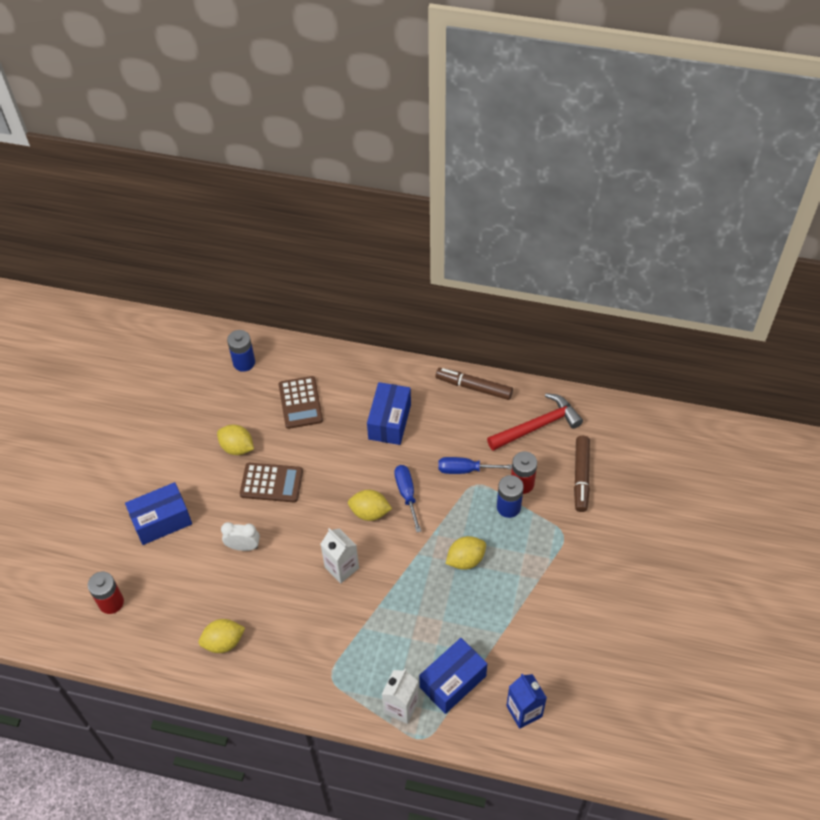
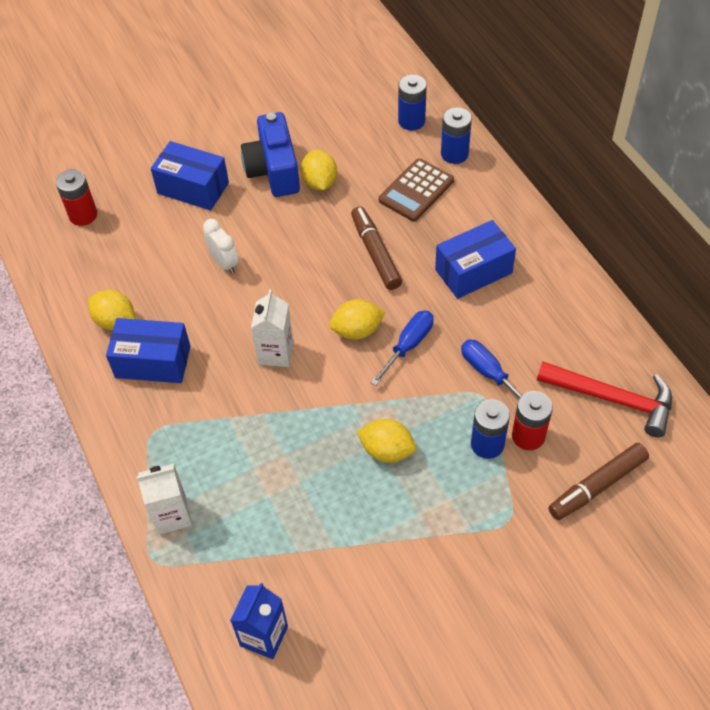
camera: 50 degrees right, 0 degrees up
brown calculator [240,463,303,502] -> none
yellow lemon [348,490,392,521] -> yellow lemon turned 75 degrees counterclockwise [329,299,386,340]
blue box [419,638,487,714] -> blue box moved to [106,318,191,383]
brown marker [436,368,513,400] -> brown marker moved to [351,206,402,290]
none -> blue camera [241,112,300,197]
none -> blue battery [441,107,472,164]

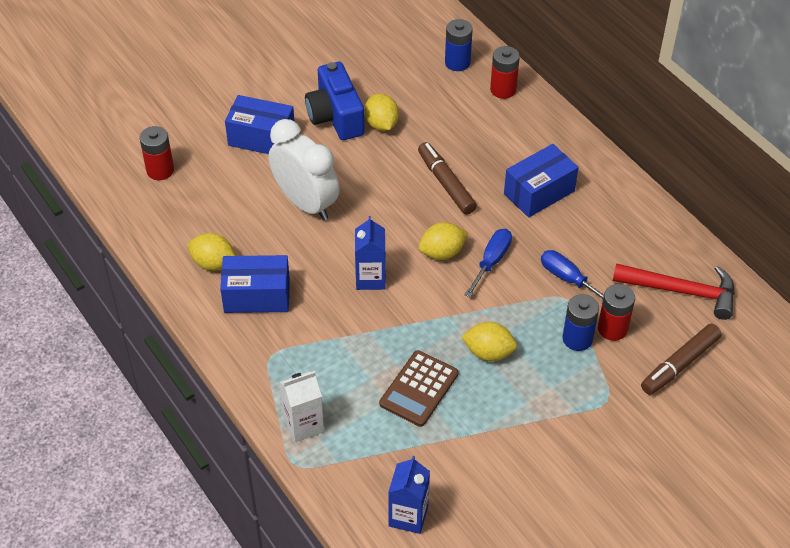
camera: 10 degrees left, 5 degrees down
white clock [203,219,239,274] -> white clock [269,119,340,220], size x1.95
white carton [251,290,293,367] -> blue carton [355,216,386,290]
brown calculator [379,158,454,222] -> brown calculator moved to [379,350,458,427]
blue battery [441,107,472,164] -> red battery [490,46,520,99]

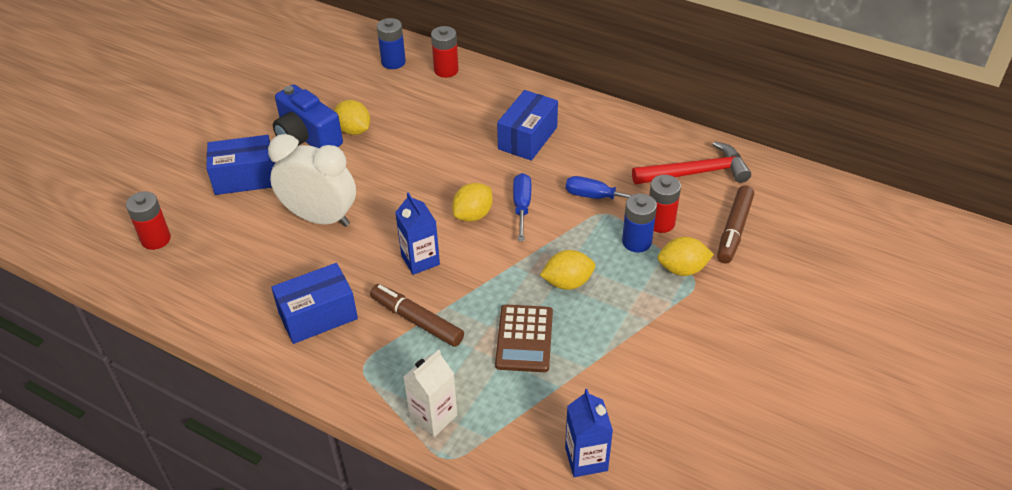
camera: 25 degrees left, 5 degrees down
yellow lemon [188,233,235,271] -> yellow lemon moved to [657,237,714,276]
brown marker [418,142,477,215] -> brown marker moved to [370,284,464,347]

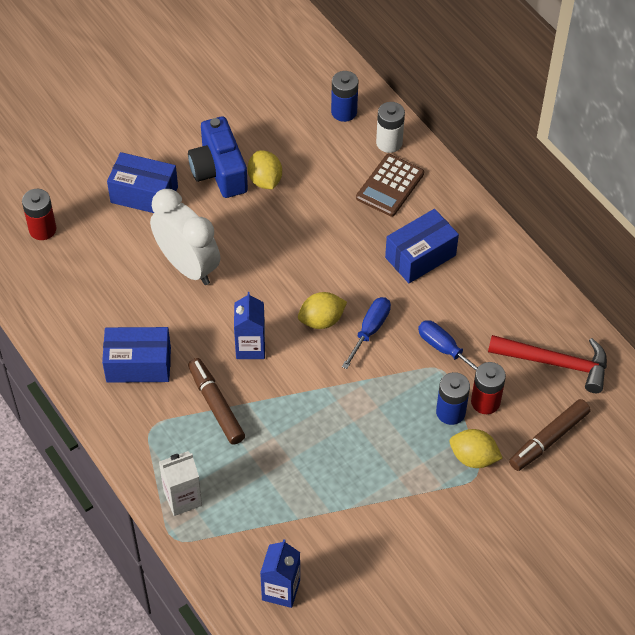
camera: 25 degrees right, 10 degrees up
red battery [431,26,459,78] -> white battery [376,102,405,153]
brown calculator [495,305,553,372] -> brown calculator moved to [356,154,424,217]
yellow lemon [540,250,595,290] -> none

